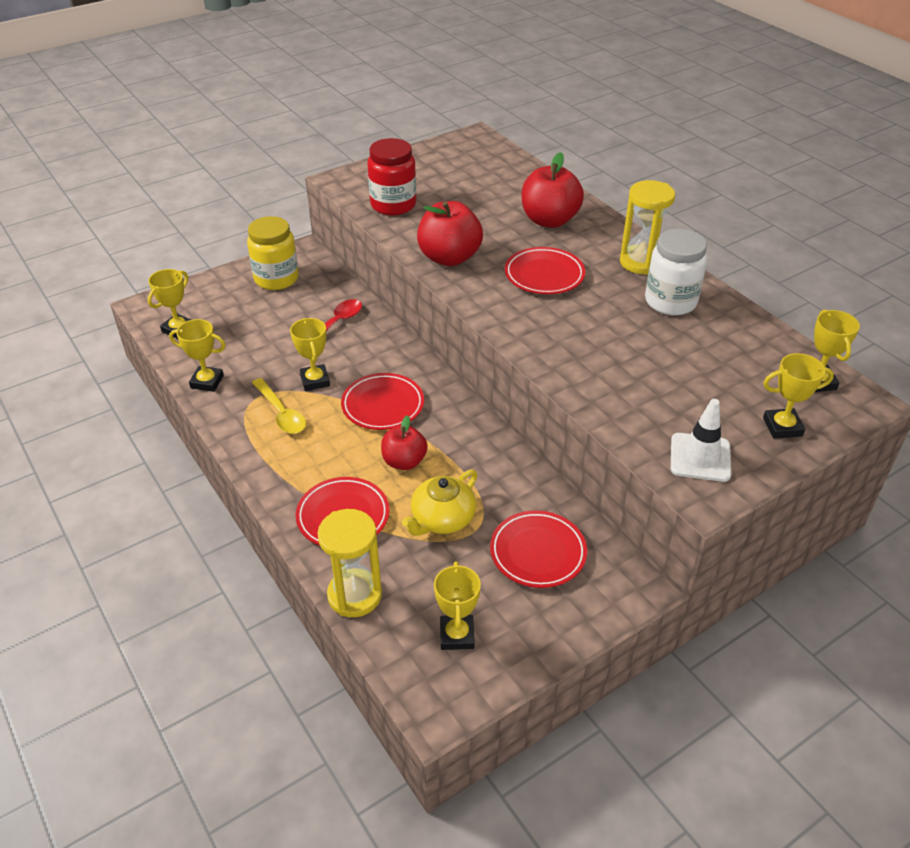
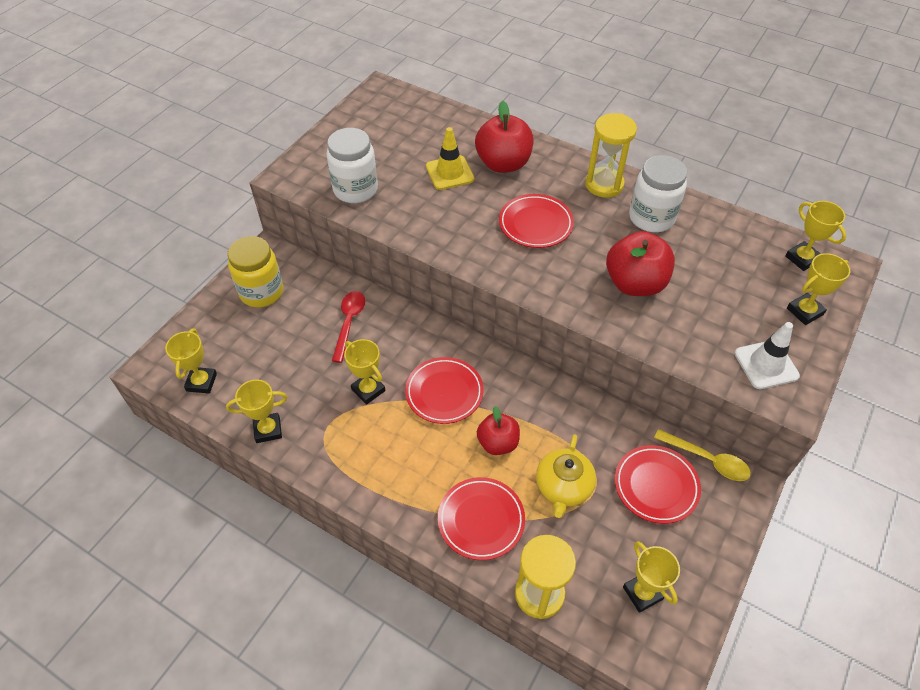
camera: 25 degrees left, 10 degrees up
yellow spoon [252,378,306,434] -> yellow spoon moved to [654,429,751,481]
red jar [368,138,416,215] -> white jar [327,128,378,203]
red apple [417,201,483,266] -> red apple moved to [606,231,675,296]
none -> yellow traffic cone [426,127,475,190]

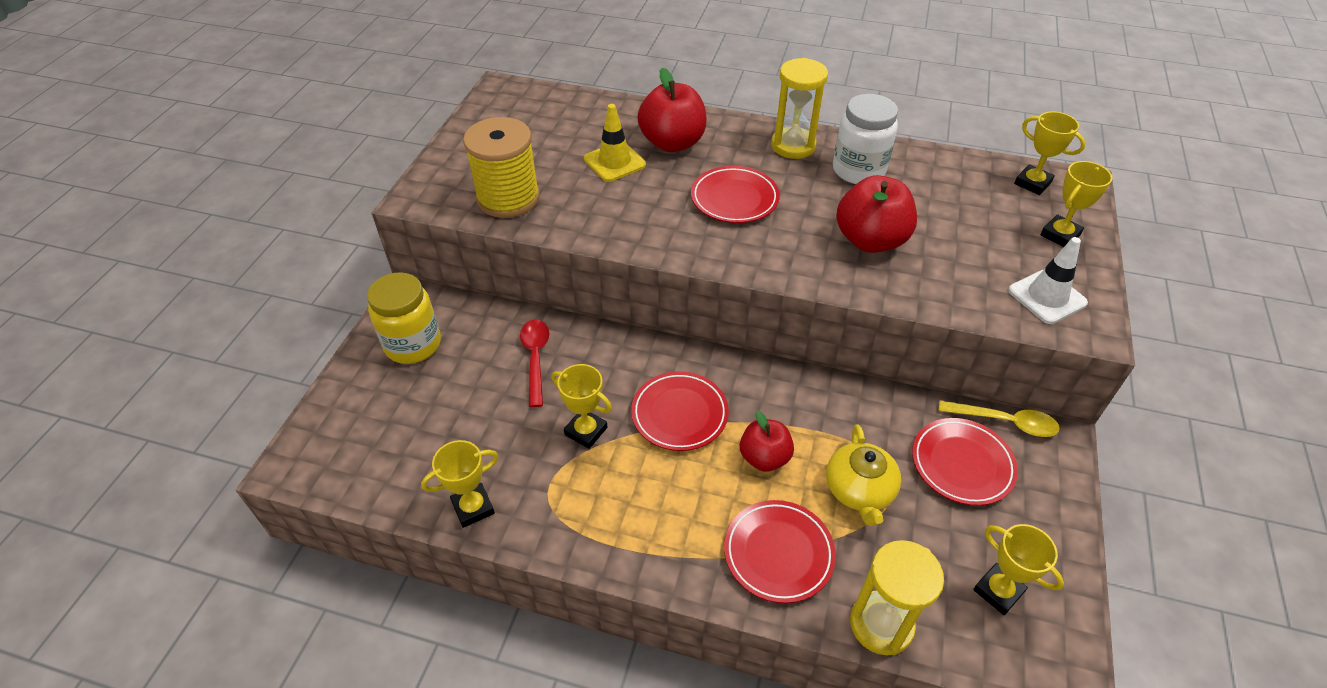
camera: 15 degrees left, 5 degrees down
yellow trophy [165,328,217,394] -> none
white jar [327,128,378,203] -> yellow spool [463,117,540,218]

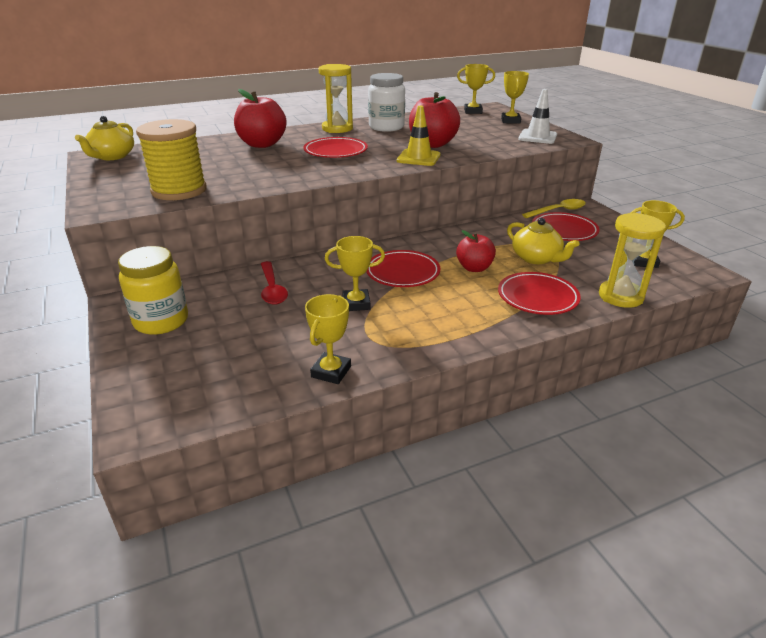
camera: 40 degrees left, 15 degrees down
red spoon [520,319,549,407] -> red spoon turned 150 degrees counterclockwise [261,261,288,305]
yellow traffic cone [584,104,646,182] -> yellow traffic cone moved to [397,106,440,166]
none -> yellow teapot [75,116,134,160]

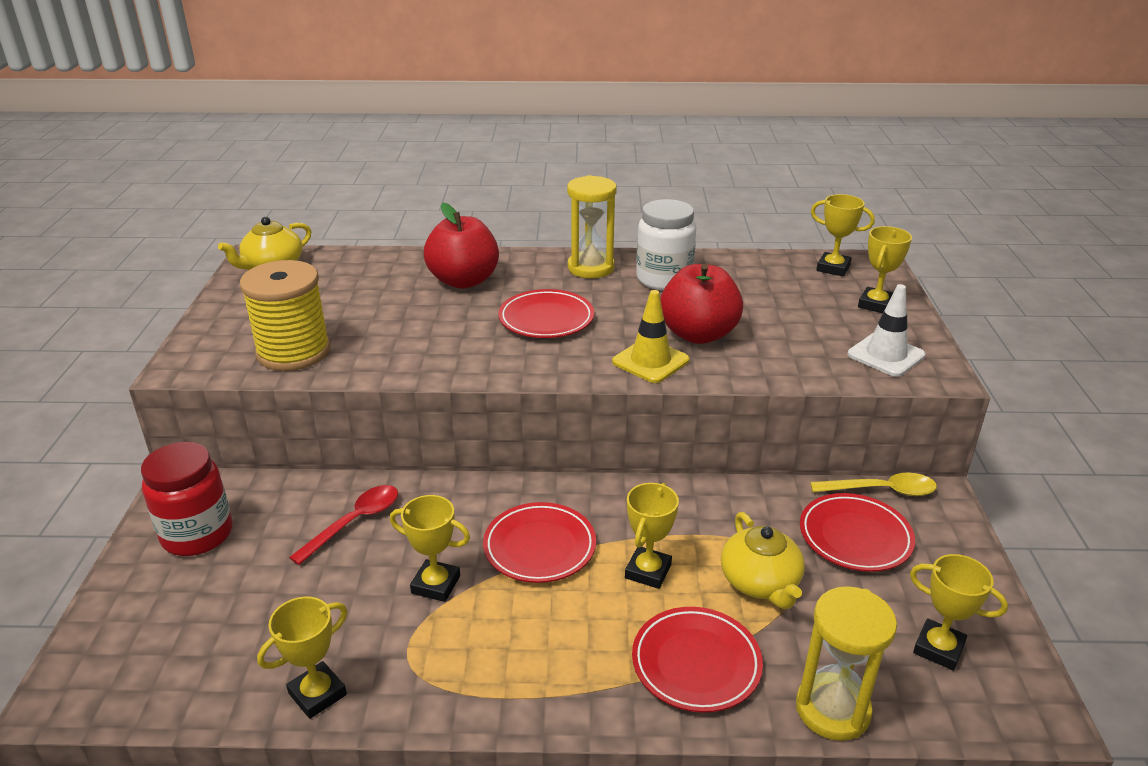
camera: 25 degrees right, 0 degrees up
yellow jar [118,246,188,335] -> red jar [141,442,233,556]
red spoon [261,261,288,305] -> red spoon turned 150 degrees counterclockwise [289,485,398,565]
red apple [456,230,496,272] -> yellow trophy [625,483,679,589]

